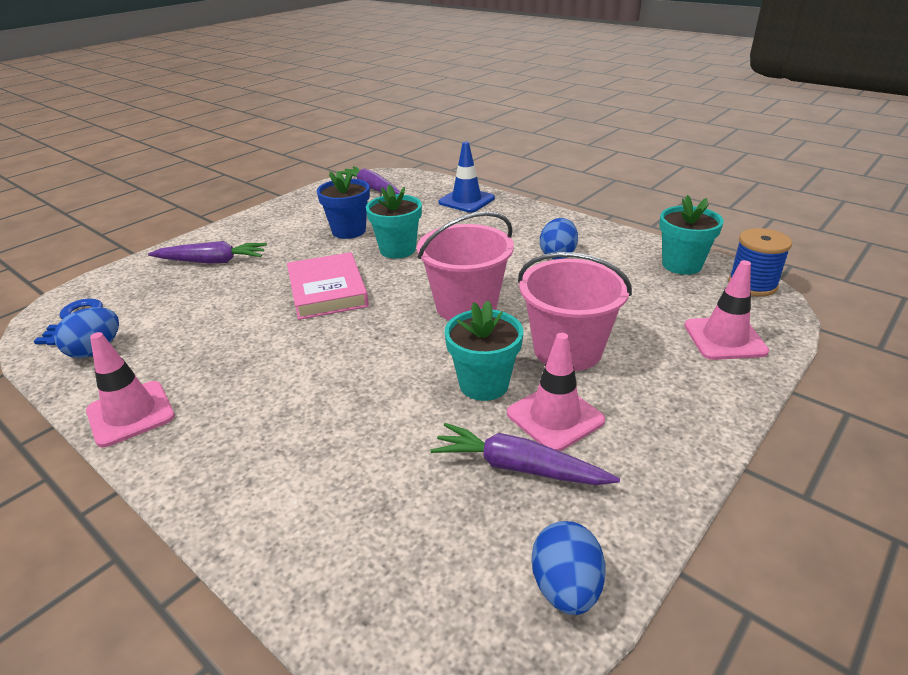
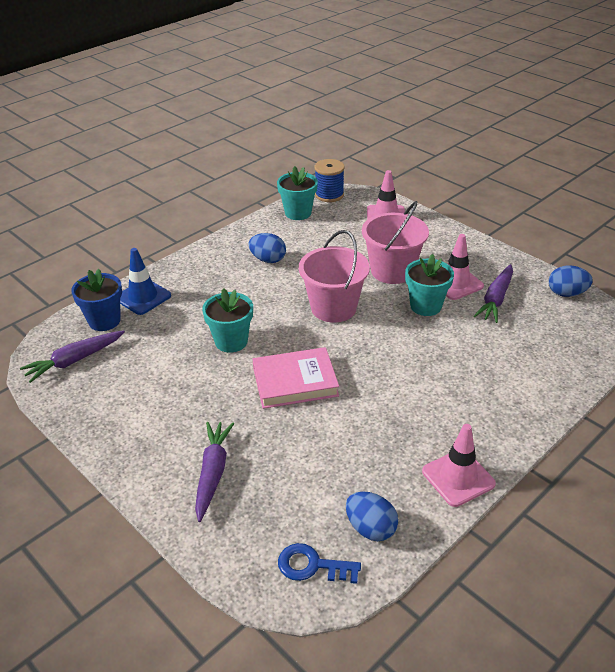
camera: 85 degrees left, 5 degrees up
blue flower pot [317,169,370,239] -> blue flower pot moved to [71,269,122,331]

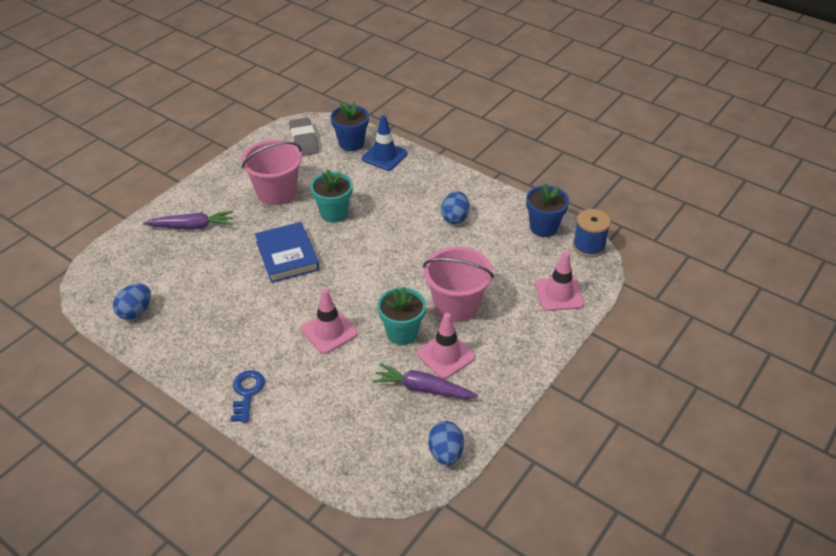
camera: 80 degrees right, 5 degrees up
purple carrot [20,330,125,383] -> grey eraser [289,118,319,156]
pink book [253,347,339,409] -> blue book [255,222,320,283]
turquoise flower pot [277,166,318,220] -> blue flower pot [526,183,569,237]
blue key [278,543,361,584] -> blue key moved to [231,370,265,422]
pink bucket [299,230,370,323] -> pink bucket moved to [241,140,302,205]
pink traffic cone [422,424,496,507] -> pink traffic cone moved to [301,289,358,354]

